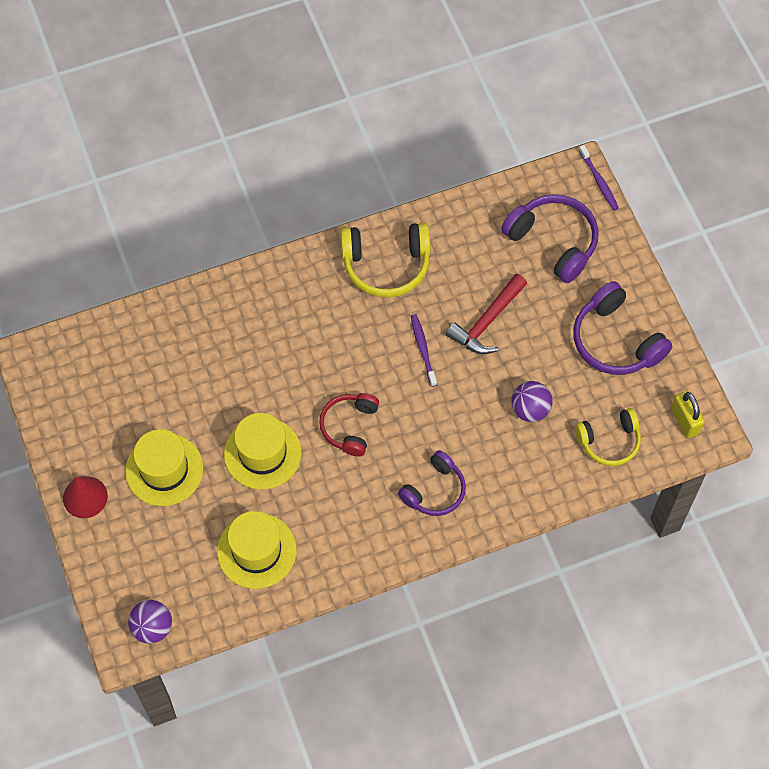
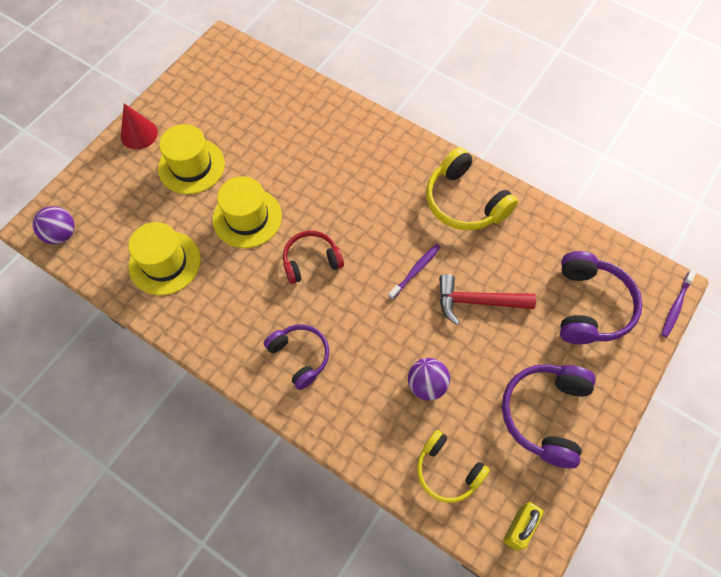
camera: 55 degrees right, 0 degrees up
purple headphones [398,450,466,516] -> purple headphones turned 135 degrees counterclockwise [264,324,329,390]

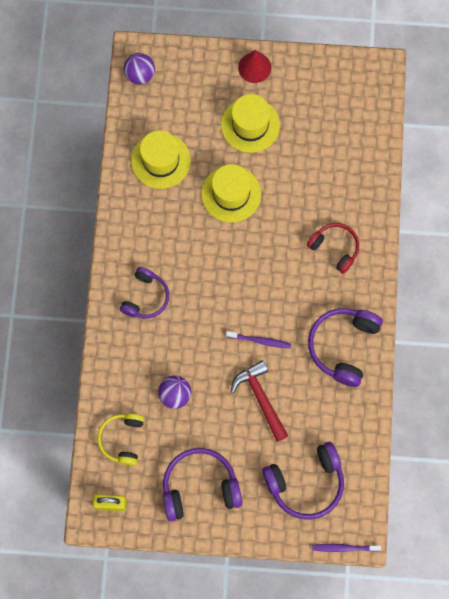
camera: 60 degrees right, 10 degrees up
red headphones [283,231,344,284] -> red headphones moved to [307,223,359,274]
yellow headphones [426,147,518,230] -> purple headphones [308,308,383,387]

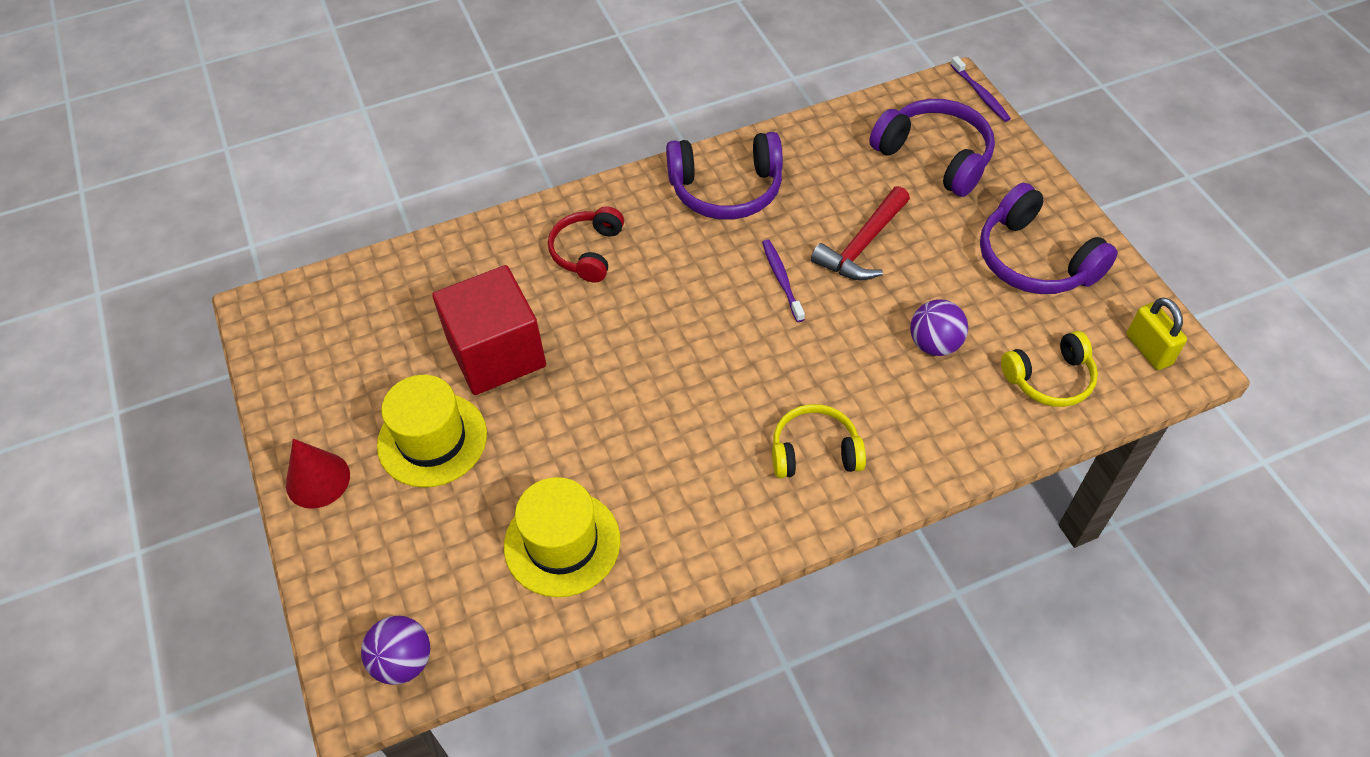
camera: 115 degrees left, 20 degrees down
purple headphones [120,267,169,318] -> yellow headphones [772,404,866,478]
yellow hat [201,164,261,223] -> none
none -> red cube [432,265,546,395]

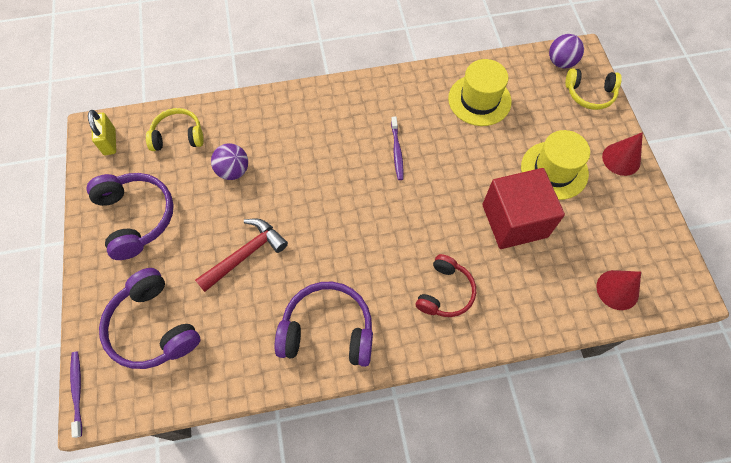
camera: 170 degrees left, 10 degrees up
purple toothbrush [762,239,805,322] -> purple toothbrush moved to [391,117,403,180]
yellow headphones [772,404,866,478] -> yellow headphones moved to [565,68,622,110]
none -> red cone [596,270,641,310]

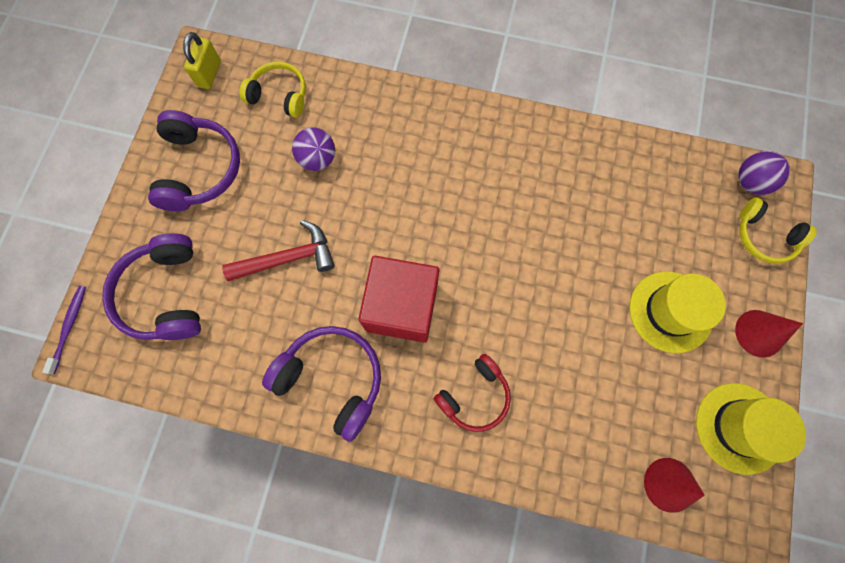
camera: 25 degrees right, 10 degrees up
purple toothbrush [391,117,403,180] -> none
yellow hat [448,59,512,126] -> yellow hat moved to [696,383,806,475]
red cube [482,168,565,249] -> red cube moved to [358,256,439,343]

